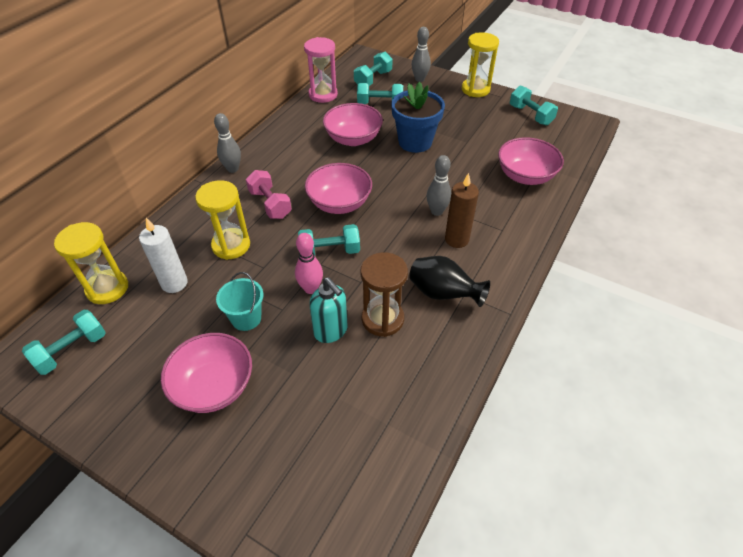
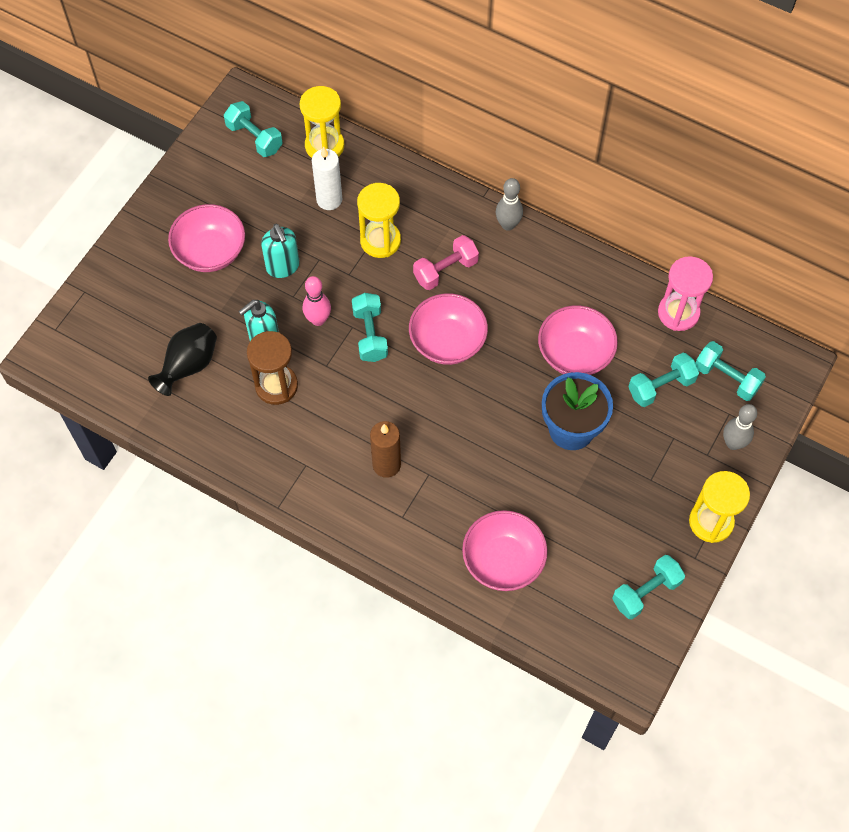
camera: 90 degrees right, 15 degrees up
turquoise bucket [216,272,263,331] -> turquoise soap dispenser [261,224,300,278]
turquoise dumbbell [357,83,403,104] -> turquoise dumbbell turned 60 degrees clockwise [628,353,699,407]
black vase [409,256,490,307] -> black vase moved to [148,323,217,396]
grey bowling pin [426,155,451,216] -> none

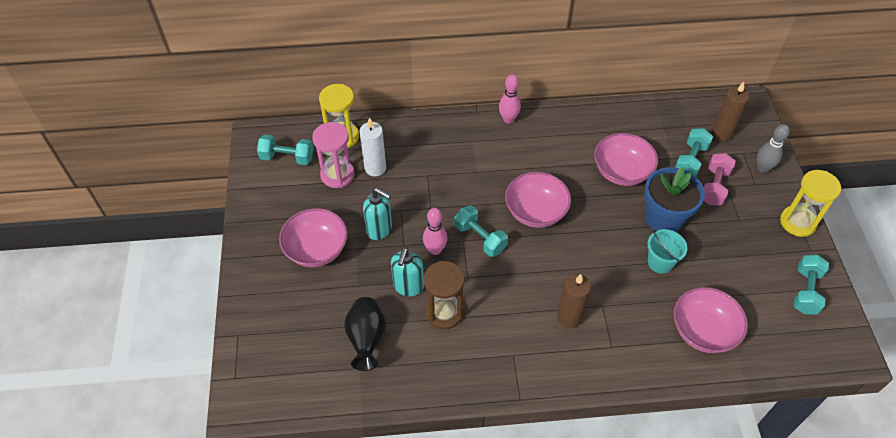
camera: 35 degrees left, 10 degrees down
yellow hourglass [357,183,401,258] -> none
pink dumbbell [413,235,479,290] -> pink dumbbell moved to [704,153,736,206]
grey bowling pin [496,178,523,231] -> pink bowling pin [499,74,521,124]
pink hourglass [658,256,713,331] -> pink hourglass moved to [312,122,354,188]
turquoise dumbbell [696,341,766,401] -> brown candle [711,82,750,141]
none -> turquoise bucket [647,229,687,274]

